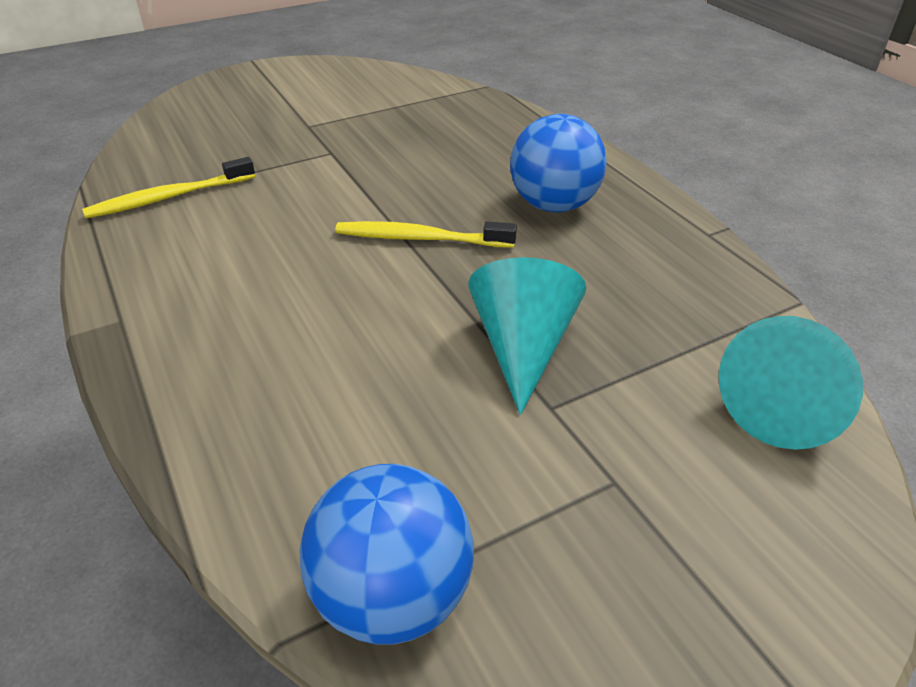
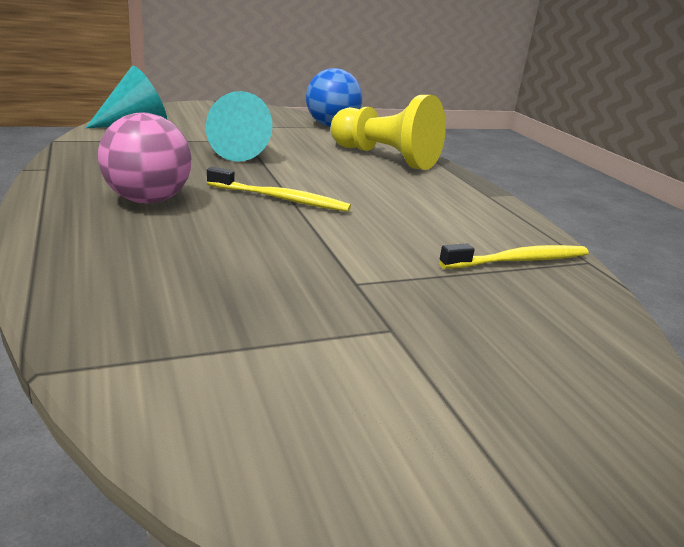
camera: 175 degrees left, 15 degrees down
blue ball [510,114,607,212] -> pink ball [98,113,191,203]
none -> yellow pawn [331,95,446,170]

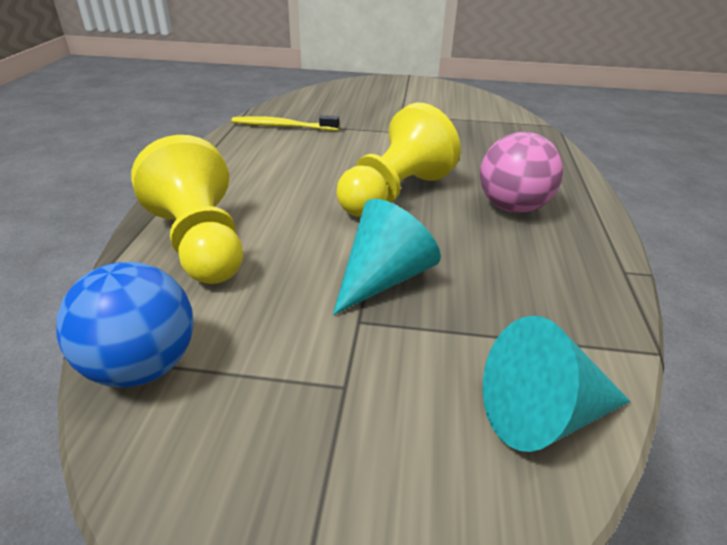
camera: 150 degrees left, 10 degrees up
yellow toothbrush [207,167,351,212] -> yellow pawn [337,103,461,217]

